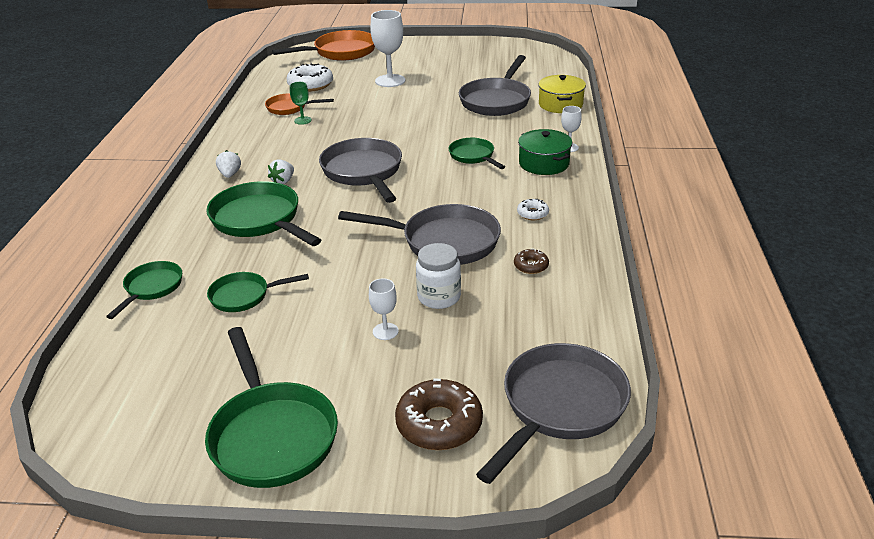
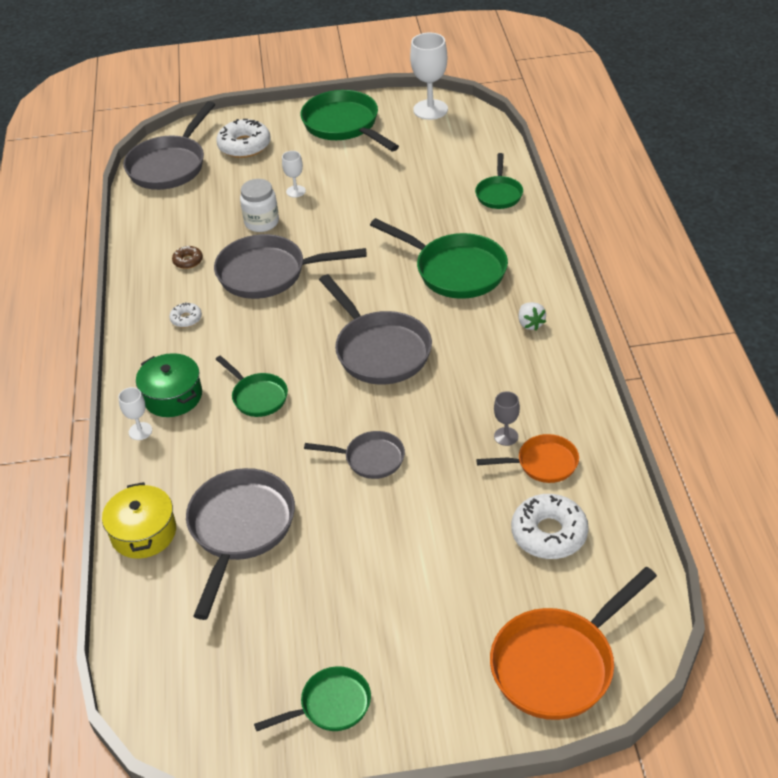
camera: 170 degrees right, 10 degrees up
green pan [207,272,309,312] -> green pan moved to [254,666,371,731]
white strawberry [268,159,294,184] -> none
green goblet [290,82,312,125] -> grey goblet [494,391,520,446]
white goblet [370,10,405,87] -> white goblet moved to [410,33,448,120]
brown donut [395,378,483,450] -> white donut [216,119,270,158]
none -> grey pan [304,431,405,479]

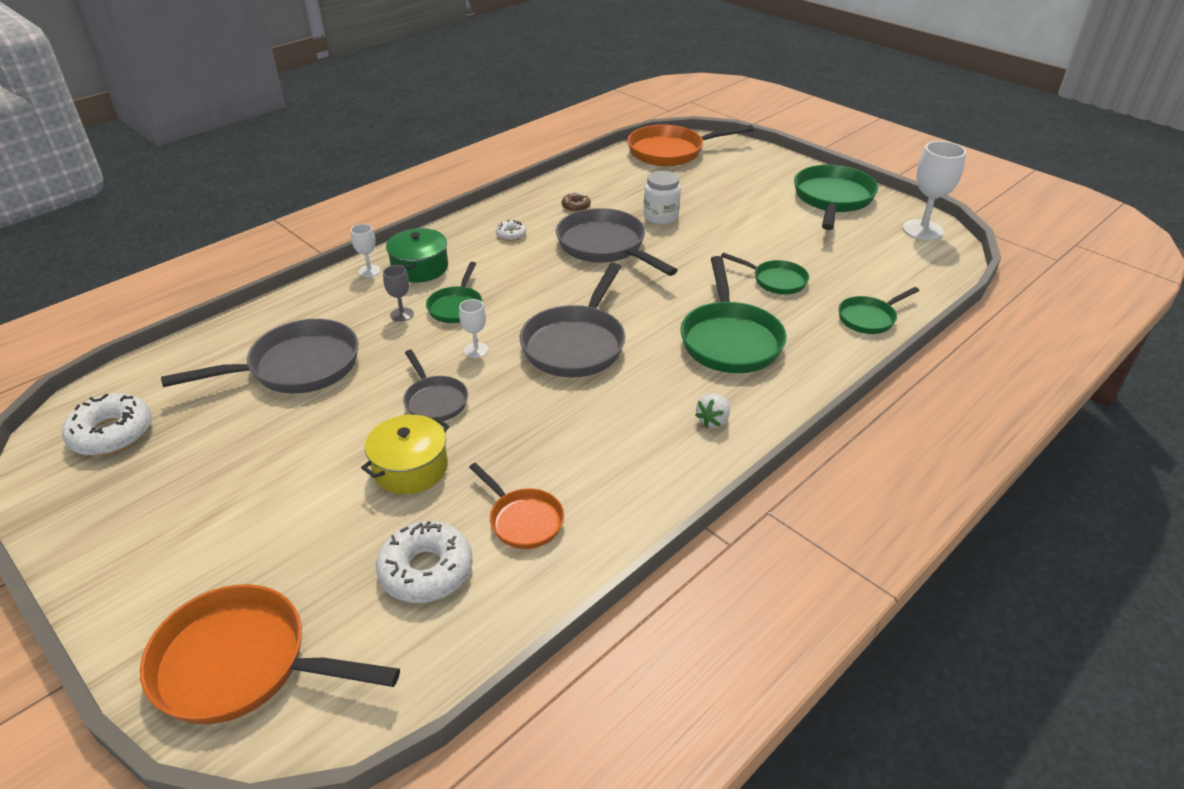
camera: 50 degrees right, 5 degrees down
yellow pot [102,482,176,559] -> yellow pot moved to [361,415,449,494]
grey pan [123,101,215,190] -> orange pan [627,125,754,166]
white donut [216,119,270,158] -> white donut moved to [62,393,152,456]
green pan [254,666,371,731] -> green pan moved to [721,252,809,295]
white goblet [282,151,306,198] -> white goblet moved to [459,299,489,358]
grey goblet [494,391,520,446] -> grey goblet moved to [383,265,414,322]

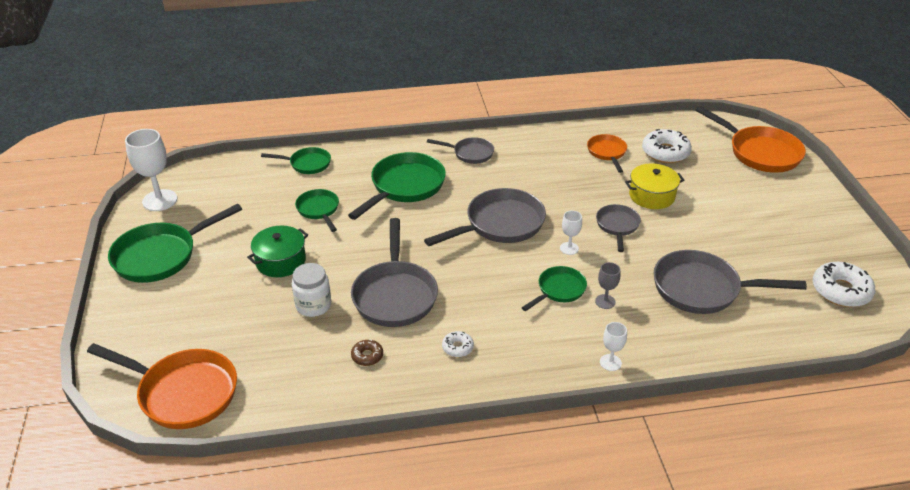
camera: 145 degrees left, 0 degrees up
green pot [386,228,448,283] -> green pot moved to [247,226,308,277]
white strawberry [695,394,730,428] -> grey pan [427,137,494,164]

